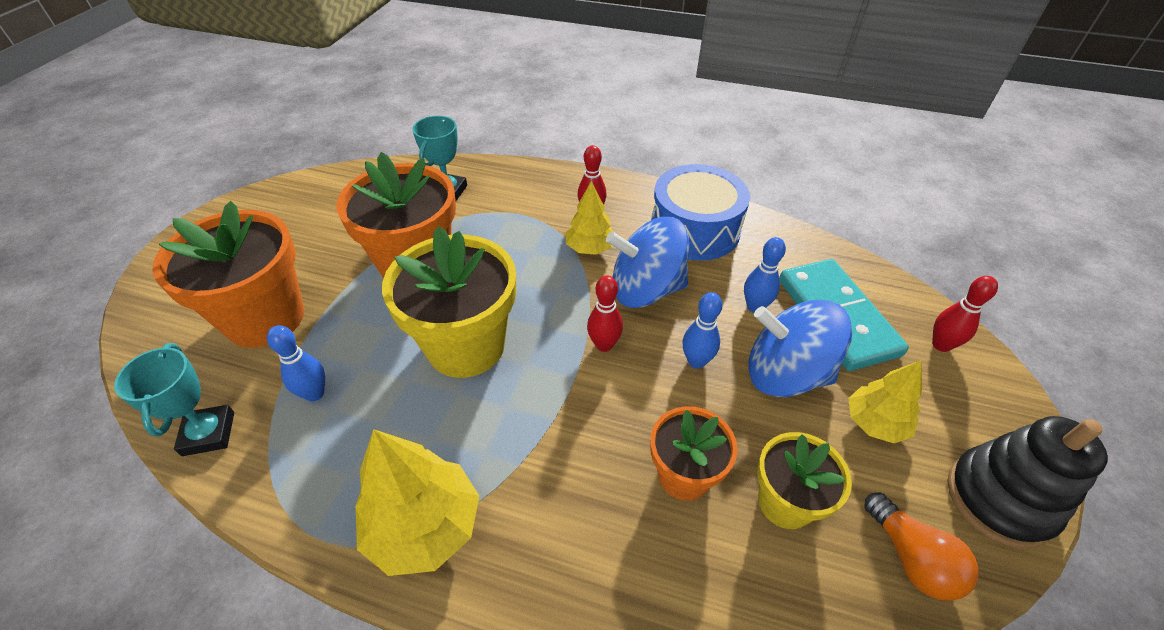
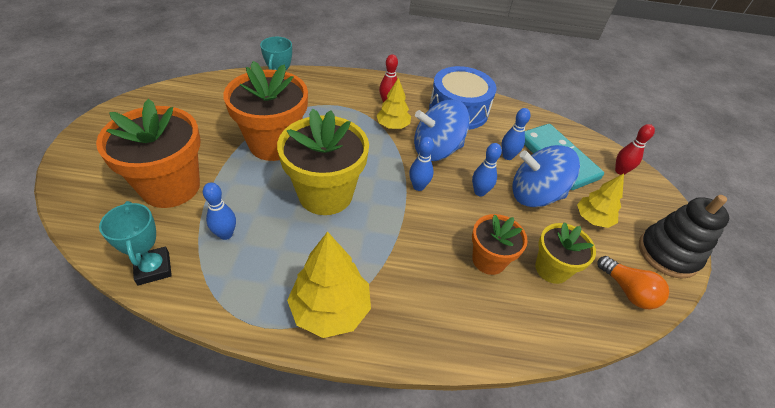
camera: 15 degrees left, 0 degrees up
red bowling pin [587,276,623,352] -> blue bowling pin [409,137,434,191]

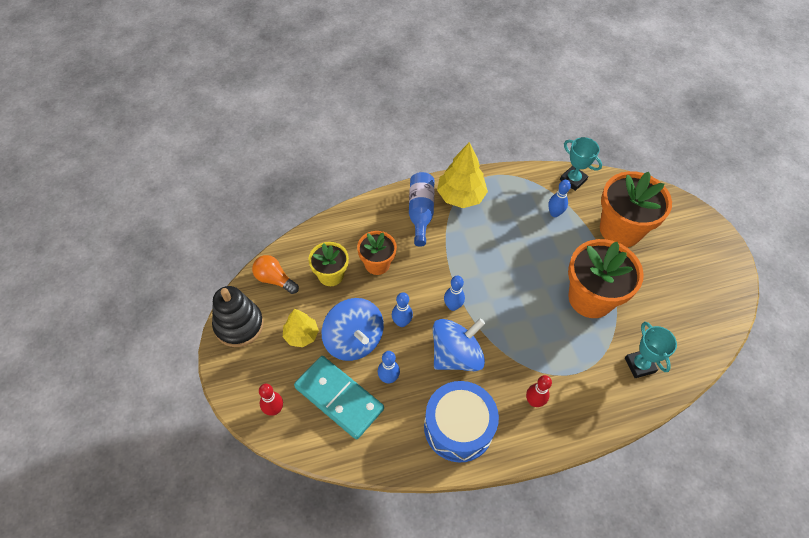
camera: 160 degrees right, 10 degrees up
yellow flower pot [277,109,369,215] -> none
yellow tree [376,78,411,129] -> none
blue spinning top [513,145,580,207] -> blue spinning top turned 75 degrees clockwise [321,298,384,361]
none -> blue bottle [409,172,434,247]

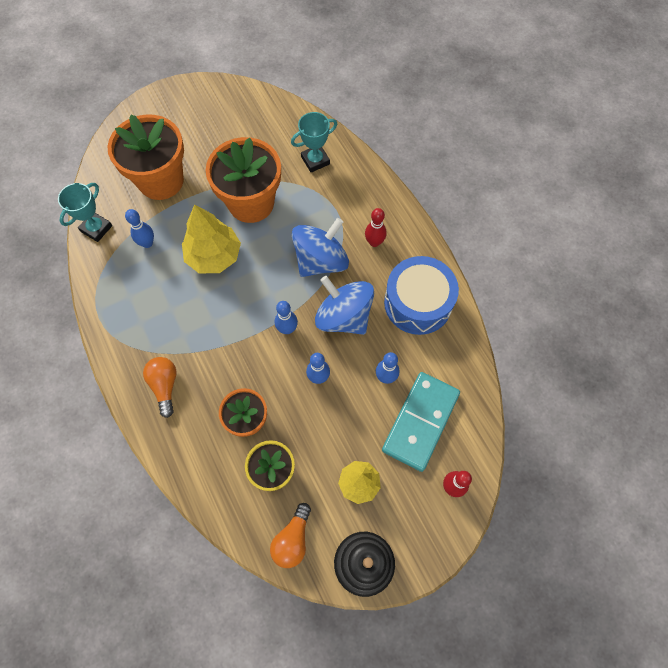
camera: 100 degrees left, 10 degrees up
blue spinning top [321,298,384,361] -> blue spinning top moved to [292,218,349,277]
blue bottle [409,172,434,247] -> orange light bulb [143,357,177,418]
yellow tree [437,142,488,208] -> yellow tree moved to [182,204,241,273]

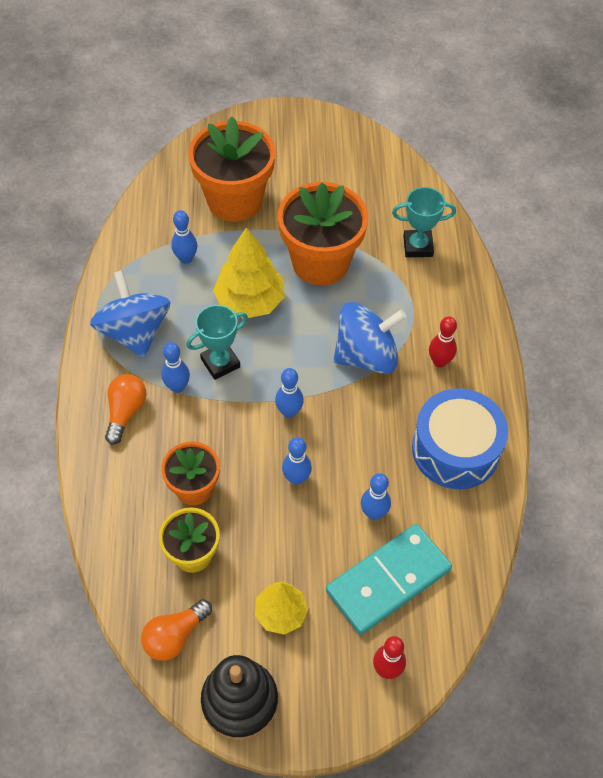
camera: 25 degrees right, 10 degrees down
turquoise trophy [58,183,112,242] -> turquoise trophy moved to [186,305,248,380]
blue spinning top [315,276,374,335] -> blue spinning top moved to [90,270,170,357]
none -> blue bowling pin [161,342,190,393]

